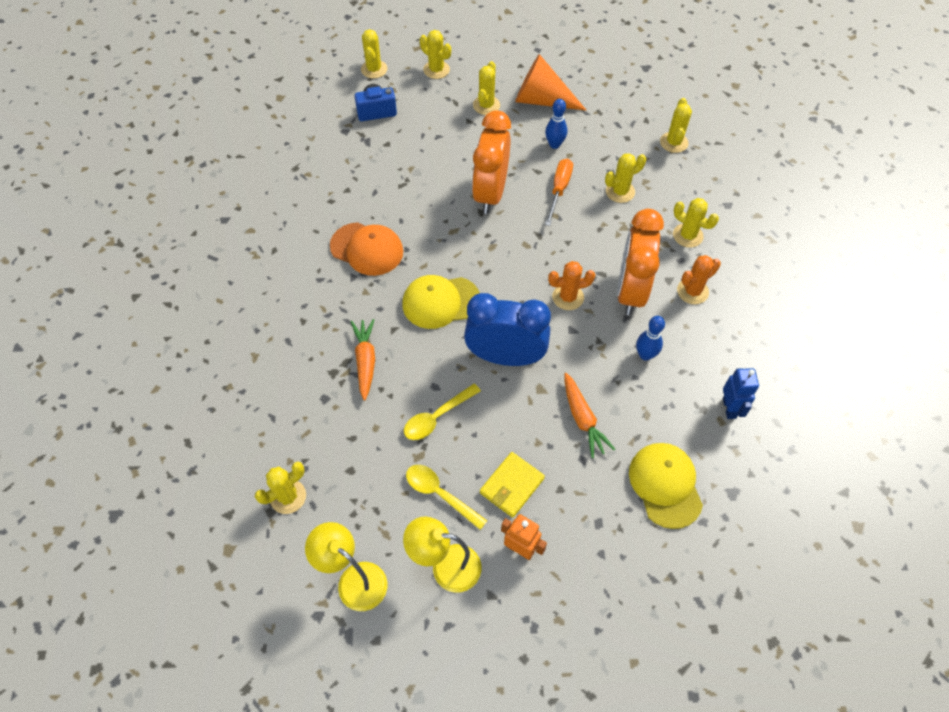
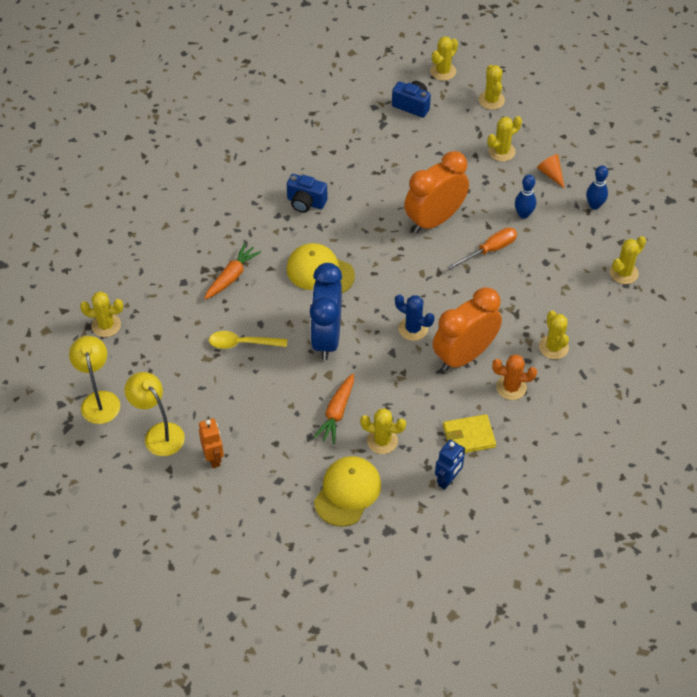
camera: 40 degrees right, 5 degrees down
orange cap [330,222,403,276] -> blue camera [287,174,327,213]
yellow spoon [406,465,487,530] -> none
blue clock [464,293,551,366] -> blue clock turned 135 degrees counterclockwise [310,263,342,360]
yellow wallet [480,452,545,518] -> yellow wallet moved to [443,414,496,453]
orange cone [515,54,587,111] -> orange cone [537,154,565,189], size x0.49
orange cactus [548,261,595,310] -> blue cactus [395,294,434,341]
yellow cactus [605,153,646,203] -> yellow cactus moved to [360,408,406,454]
blue bowling pin [636,316,665,361] -> blue bowling pin moved to [586,165,608,210]

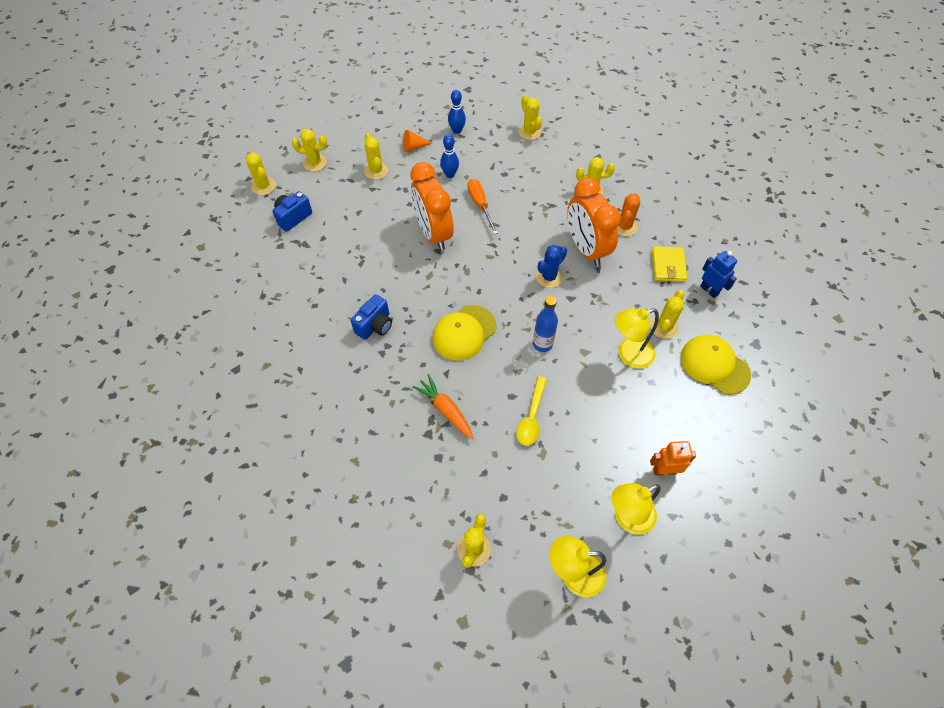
camera: 75 degrees left, 5 degrees up
blue clock [310,263,342,360] -> blue bottle [533,296,558,352]
orange carrot [313,374,354,444] -> yellow lamp [615,308,659,369]

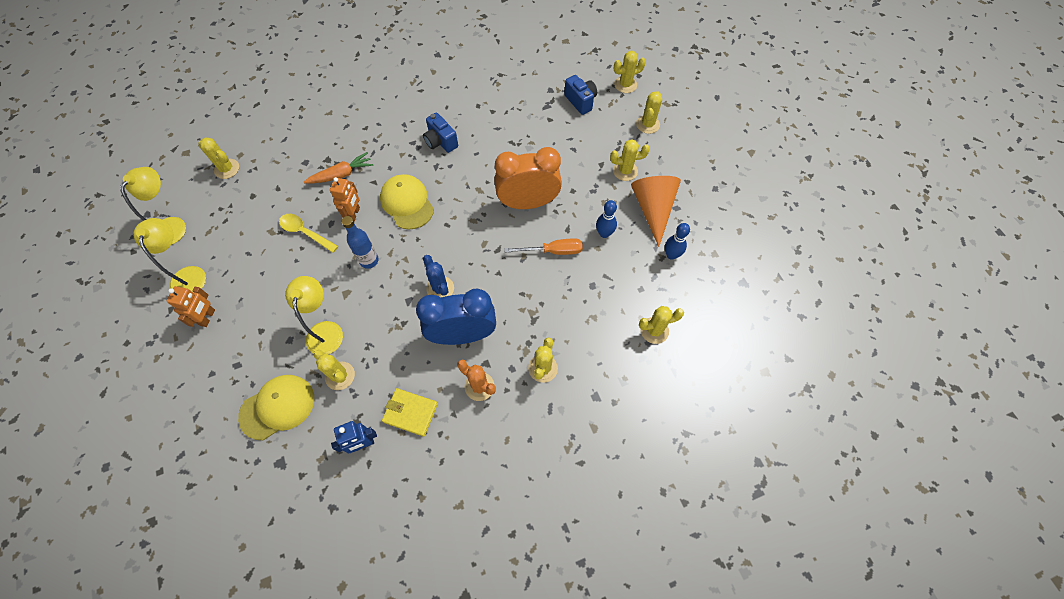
camera: 105 degrees right, 5 degrees up
orange cone [403,130,433,152] -> orange cone [631,176,681,247], size x2.04
orange clock [567,177,621,266] -> blue clock [416,289,496,345]
none -> orange robot [330,177,360,222]

